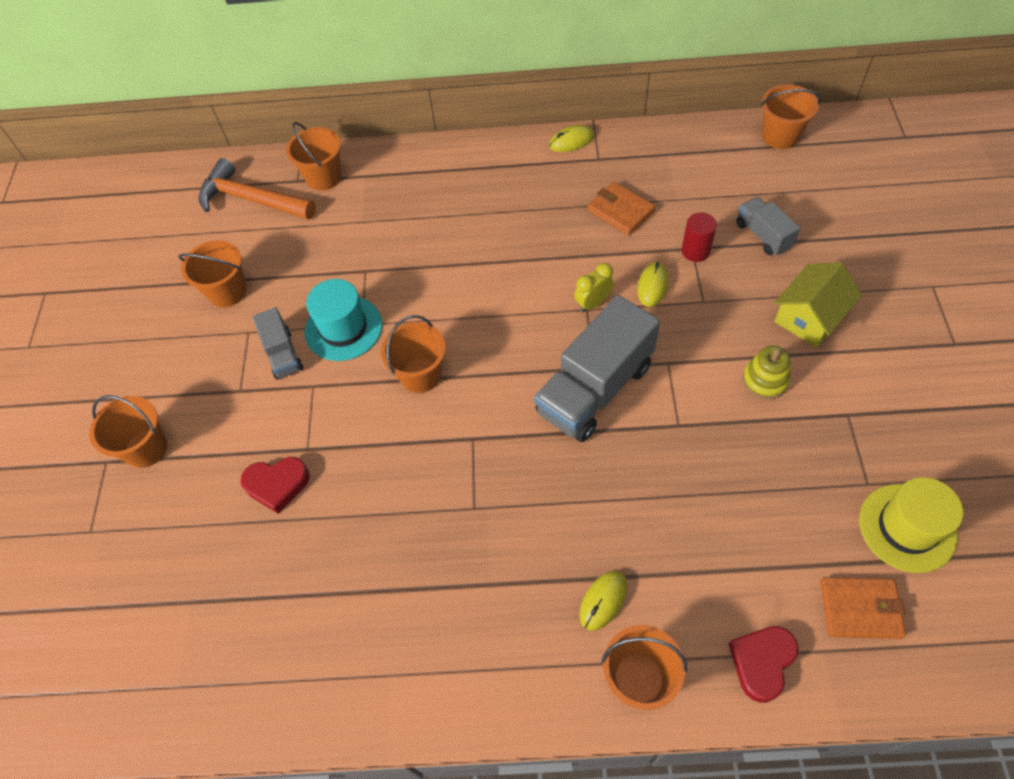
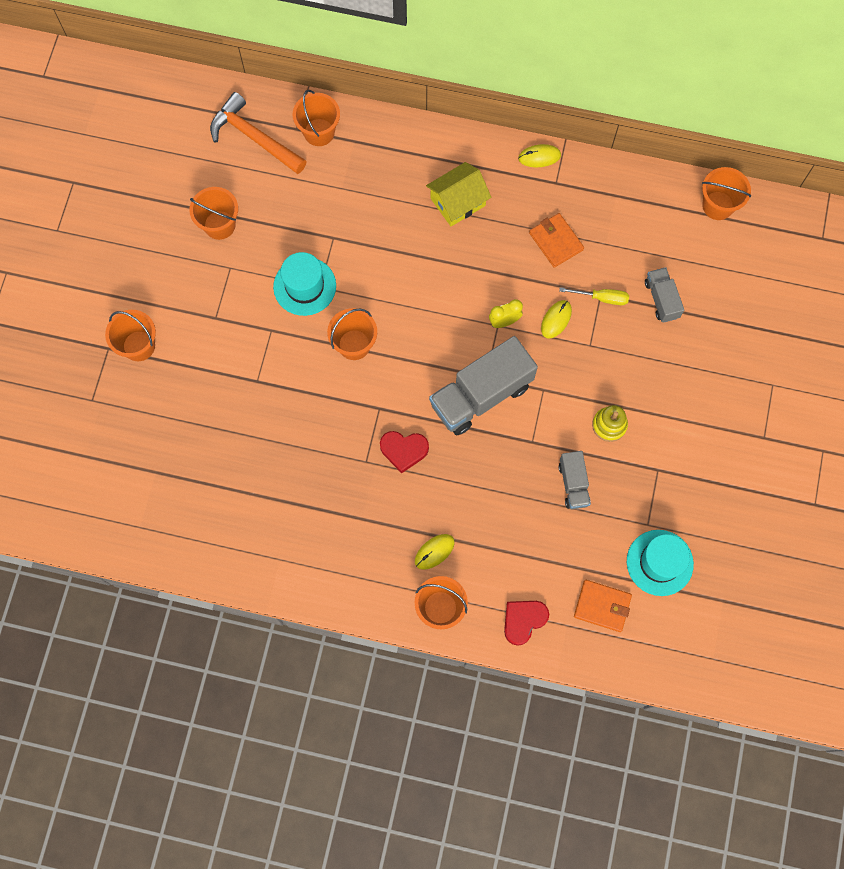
camera: 10 degrees right, 15 degrees up
red heart [241,457,310,514] -> red heart moved to [380,431,429,473]
grey truck [253,307,303,380] -> grey truck moved to [559,451,591,509]
red cylinder [682,212,717,262] -> yellow screwdriver [559,287,629,305]
yellow house [774,262,862,347] -> yellow house moved to [426,162,491,226]
yellow hat [859,477,963,573] -> turquoise hat [627,530,694,596]

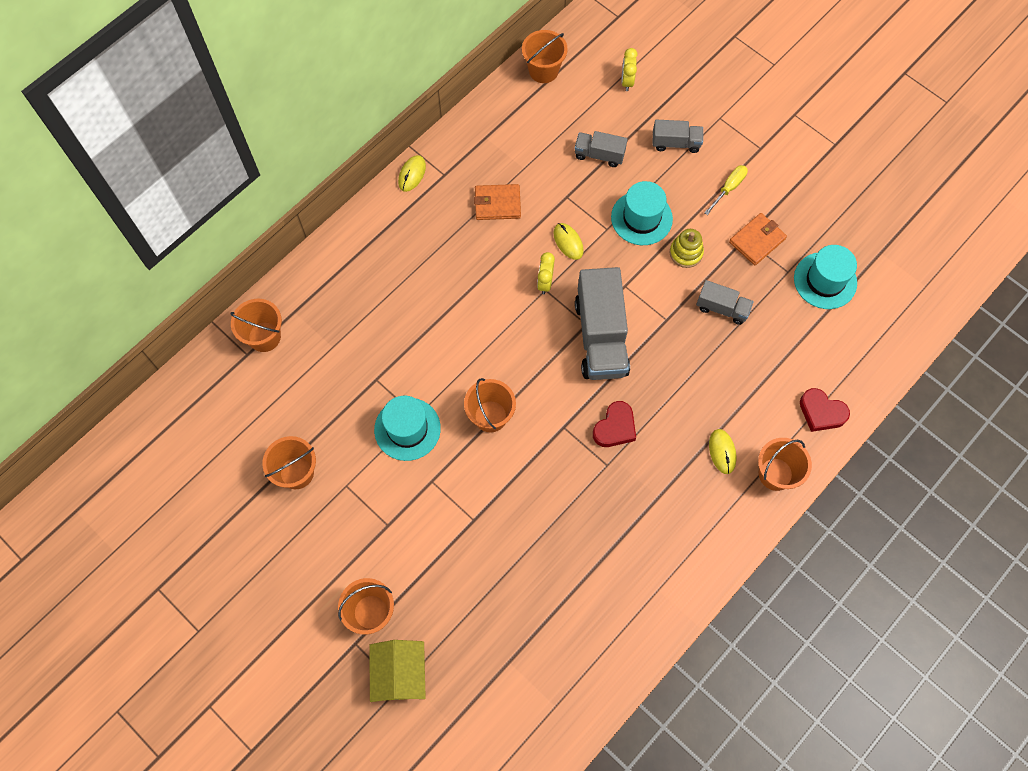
camera: 60 degrees left, 5 degrees down
orange hammer [210,92,307,174] -> none
yellow house [426,162,491,226] -> yellow house moved to [369,640,426,702]
red heart [504,601,549,646] -> red heart turned 45 degrees counterclockwise [800,388,850,432]
yellow screwdriver [559,287,629,305] -> yellow screwdriver moved to [704,165,748,215]
orange wallet [574,580,632,632] -> orange wallet moved to [729,213,787,265]
none -> turquoise hat [611,181,673,245]
none -> yellow clock [621,48,638,91]
none -> grey truck [653,120,703,153]

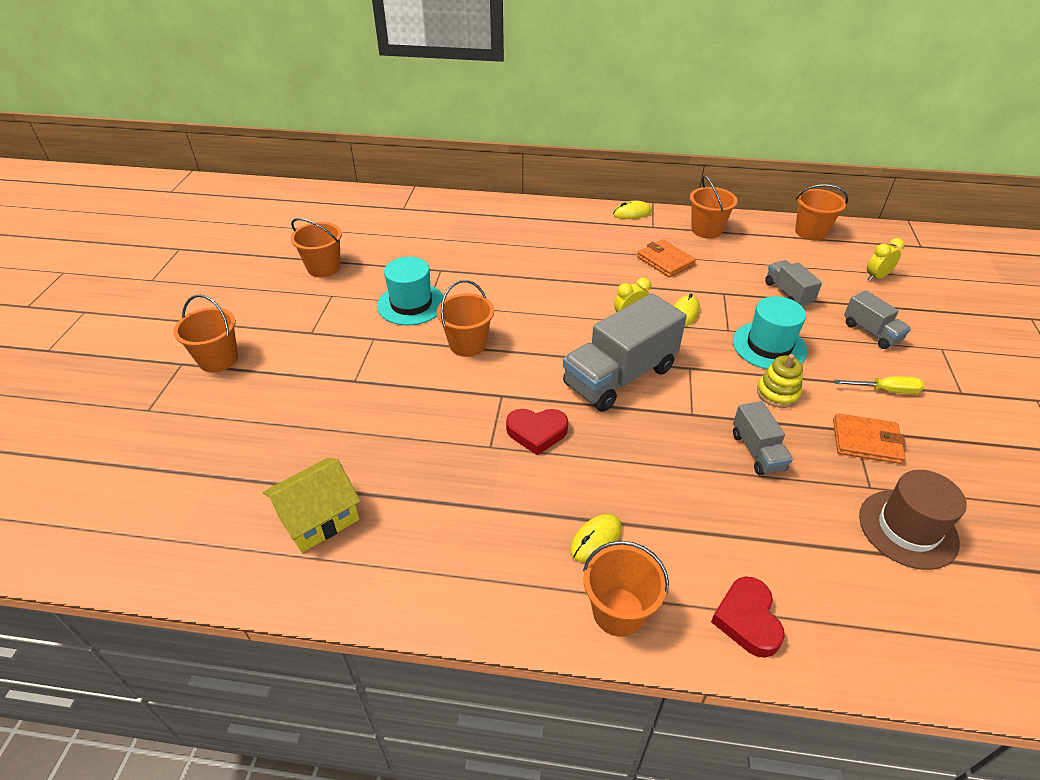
camera: 55 degrees right, 25 degrees down
orange bucket [230,299,282,352] -> orange bucket moved to [690,175,738,239]
yellow house [369,640,426,702] -> yellow house moved to [263,458,360,553]
turquoise hat [794,245,857,309] -> brown hat [859,470,967,570]

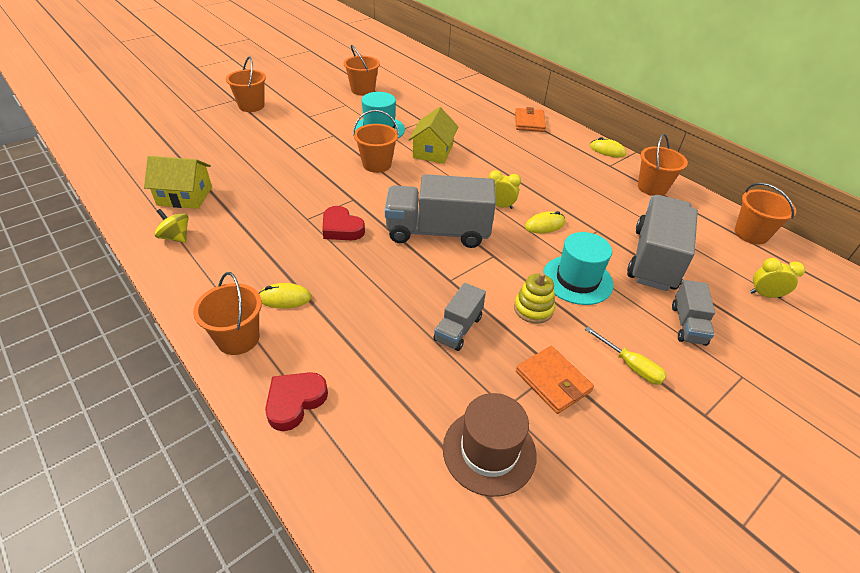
camera: 40 degrees right, 0 degrees up
orange wallet [637,240,696,278] -> orange wallet moved to [515,107,546,132]
grey truck [765,260,822,306] -> grey truck [627,195,698,291], size x1.94
none -> yellow spinning top [155,209,189,243]
none -> yellow house [408,107,459,164]

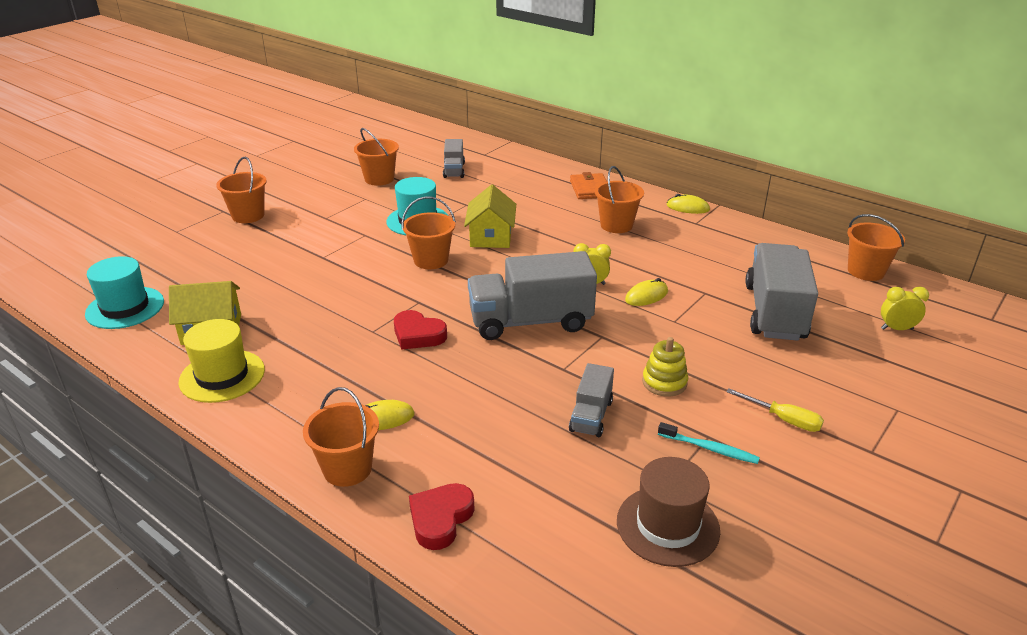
camera: 10 degrees left, 10 degrees down
yellow spinning top [155,209,189,243] -> yellow hat [179,319,265,403]
orange wallet [516,346,594,414] -> turquoise toothbrush [658,422,760,464]
turquoise hat [543,232,614,305] -> turquoise hat moved to [85,256,164,329]
orange bucket [638,134,688,196] -> orange bucket moved to [595,166,644,233]
grey truck [672,280,715,346] -> grey truck moved to [443,139,465,178]

